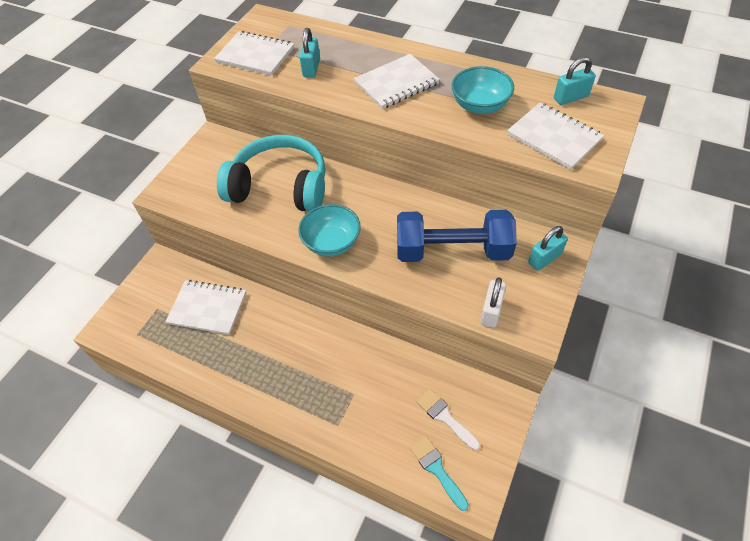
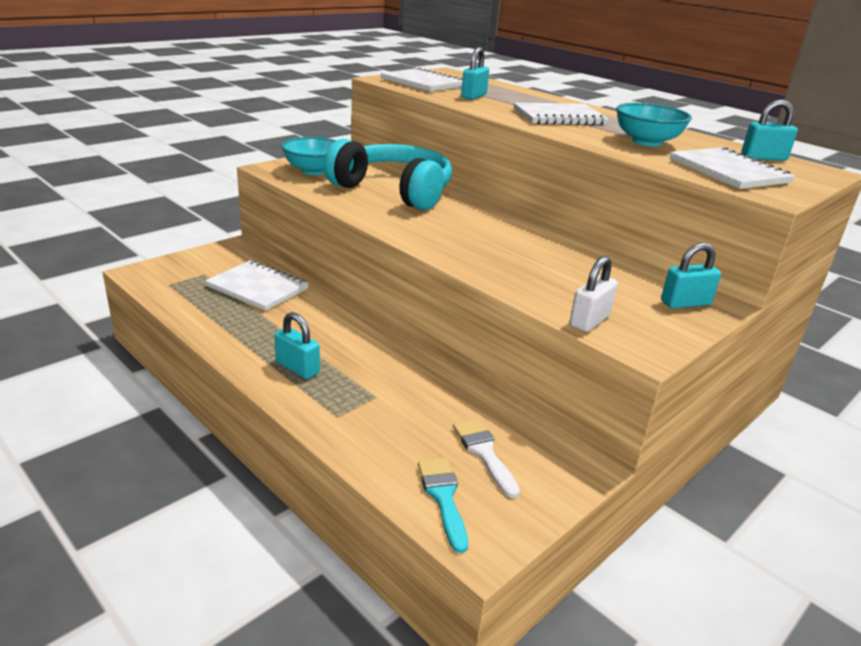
camera: 15 degrees right, 25 degrees down
turquoise bowl [298,204,361,257] -> turquoise bowl moved to [281,137,336,175]
blue dumbbell [397,210,517,262] -> none
none -> turquoise padlock [275,312,320,379]

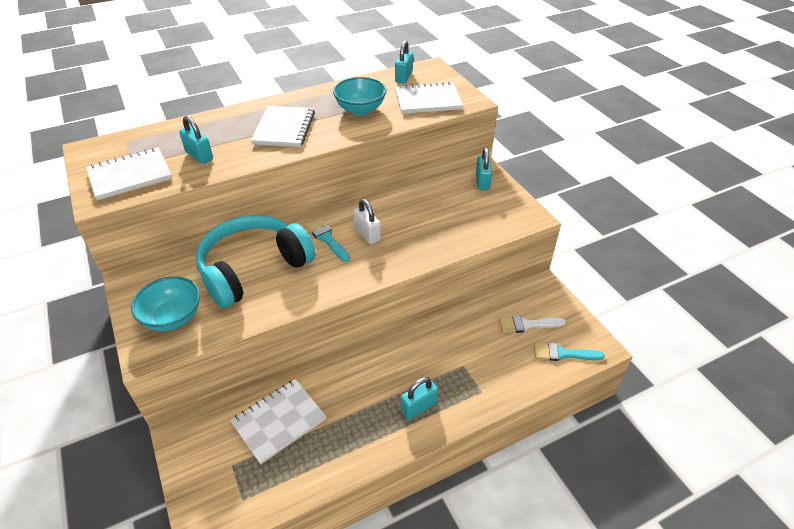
camera: 70 degrees left, 15 degrees up
white padlock [570,256,618,332] -> white padlock moved to [353,199,381,244]
none -> turquoise brush [306,219,350,262]

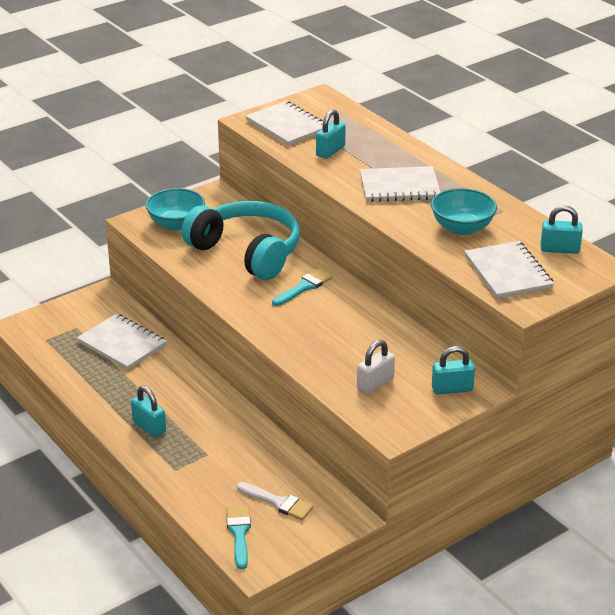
camera: 80 degrees right, 10 degrees down
white padlock [353,199,381,244] -> white padlock moved to [357,340,395,394]
white brush [499,316,566,333] -> white brush turned 135 degrees clockwise [237,482,314,520]

